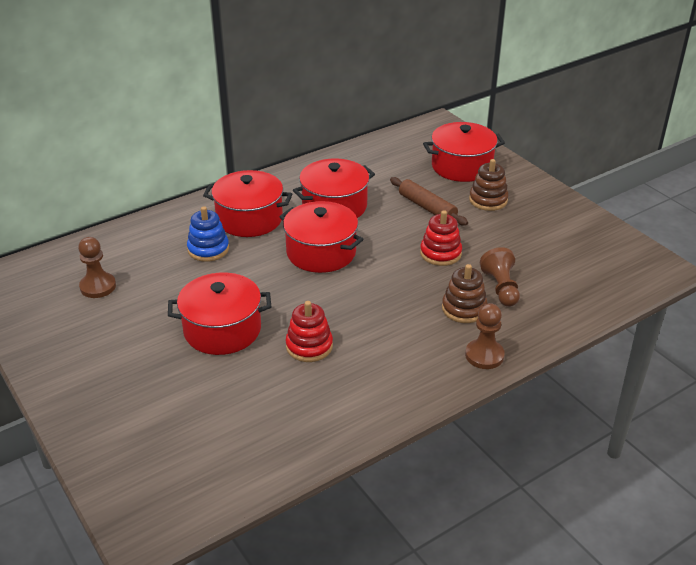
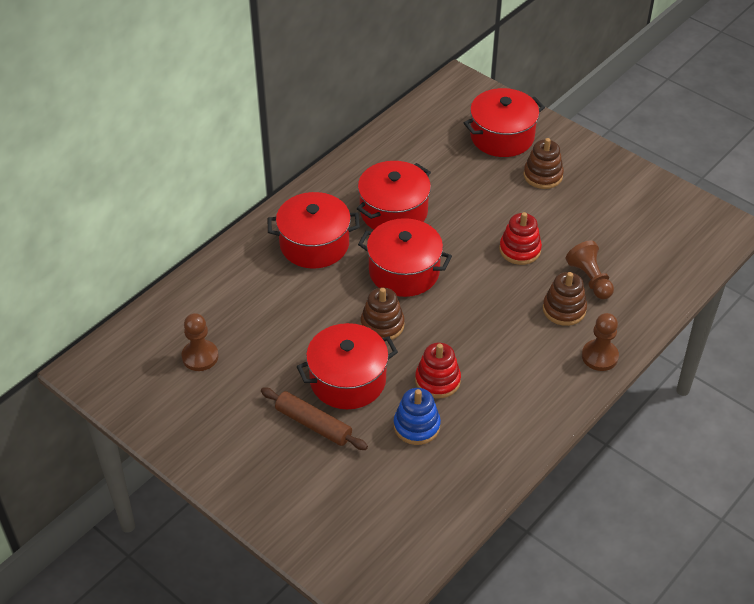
camera: 15 degrees left, 10 degrees up
blue stacking toy [187,206,229,262] -> blue stacking toy moved to [394,388,441,445]
brown rolling pin [390,177,468,226] -> brown rolling pin moved to [261,388,368,450]
none -> brown stacking toy [361,287,404,342]

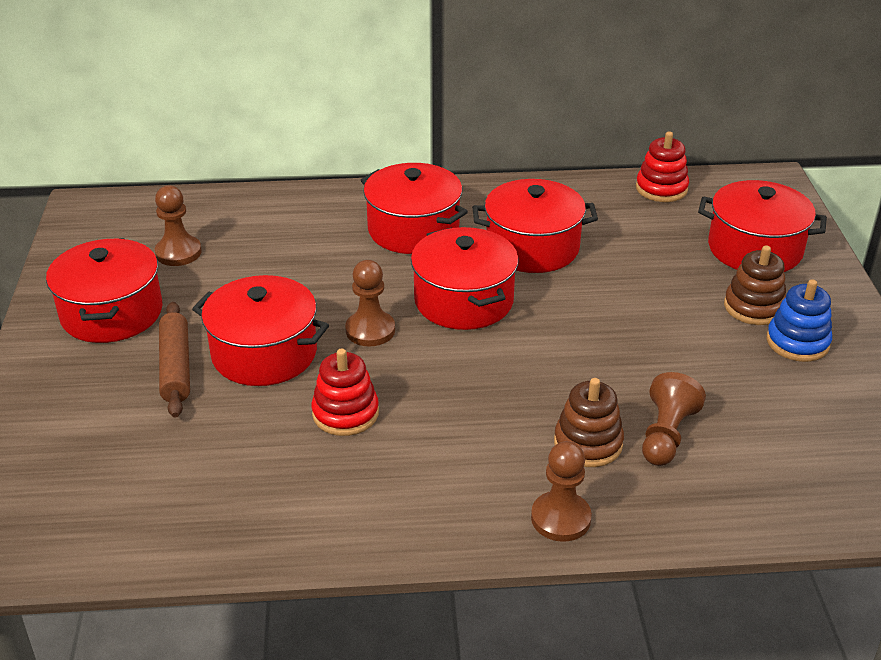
camera: 45 degrees right, 10 degrees down
brown stacking toy [361,287,404,342] -> brown pawn [345,260,395,346]
blue stacking toy [394,388,441,445] -> blue stacking toy moved to [766,279,832,362]
red stacking toy [499,212,542,265] -> red stacking toy moved to [636,131,689,202]
none -> red pot [46,238,162,343]

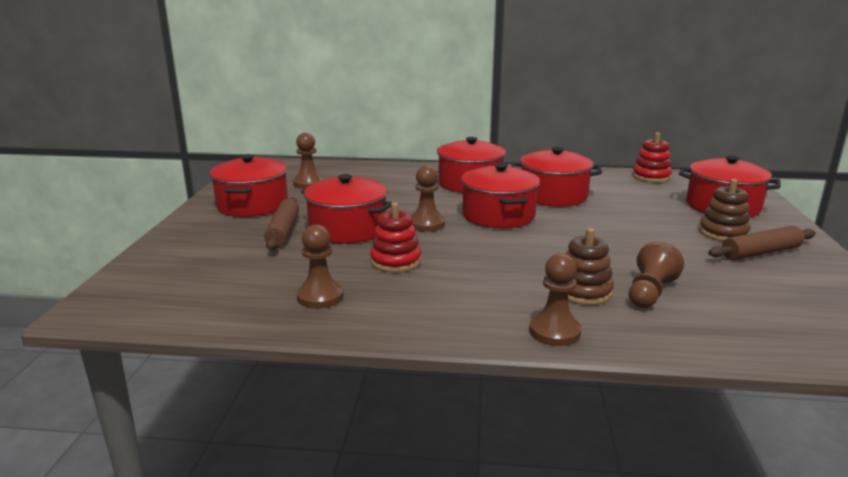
camera: 10 degrees right, 15 degrees down
blue stacking toy [766,279,832,362] -> brown rolling pin [708,226,816,260]
none -> brown pawn [297,224,343,309]

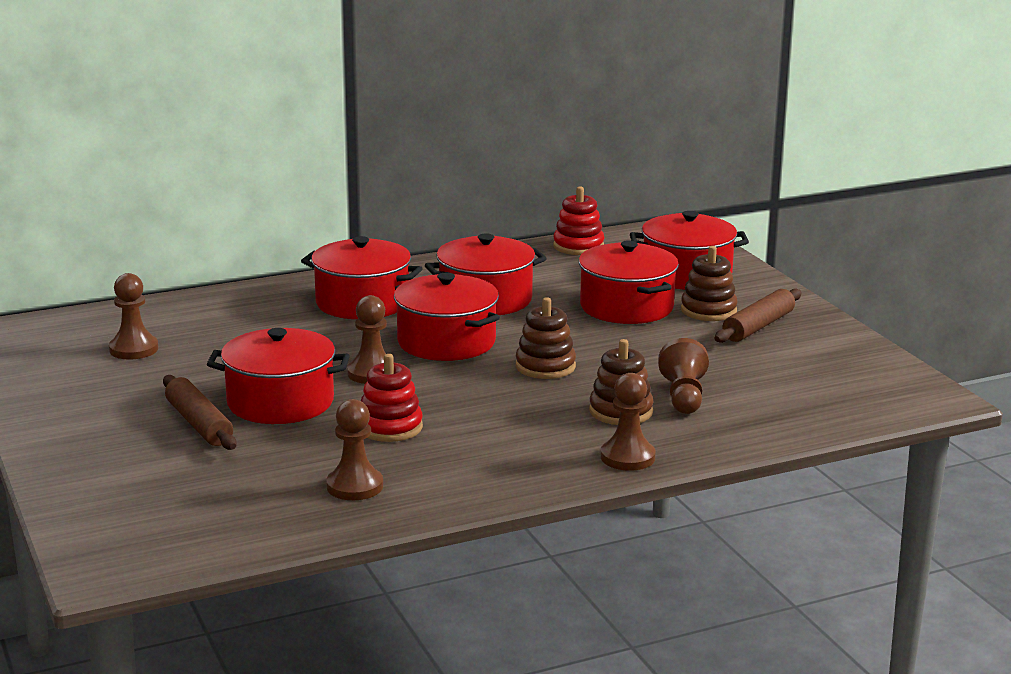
camera: 30 degrees left, 0 degrees up
red pot [210,154,288,217] -> red pot moved to [579,240,679,324]
none -> brown stacking toy [516,297,576,379]

